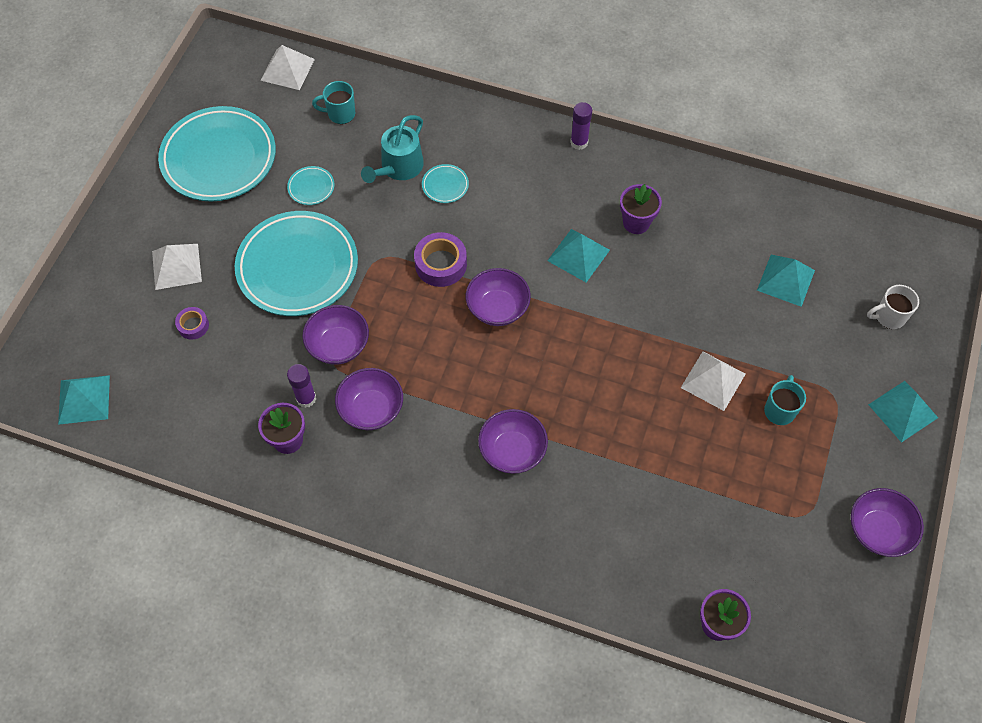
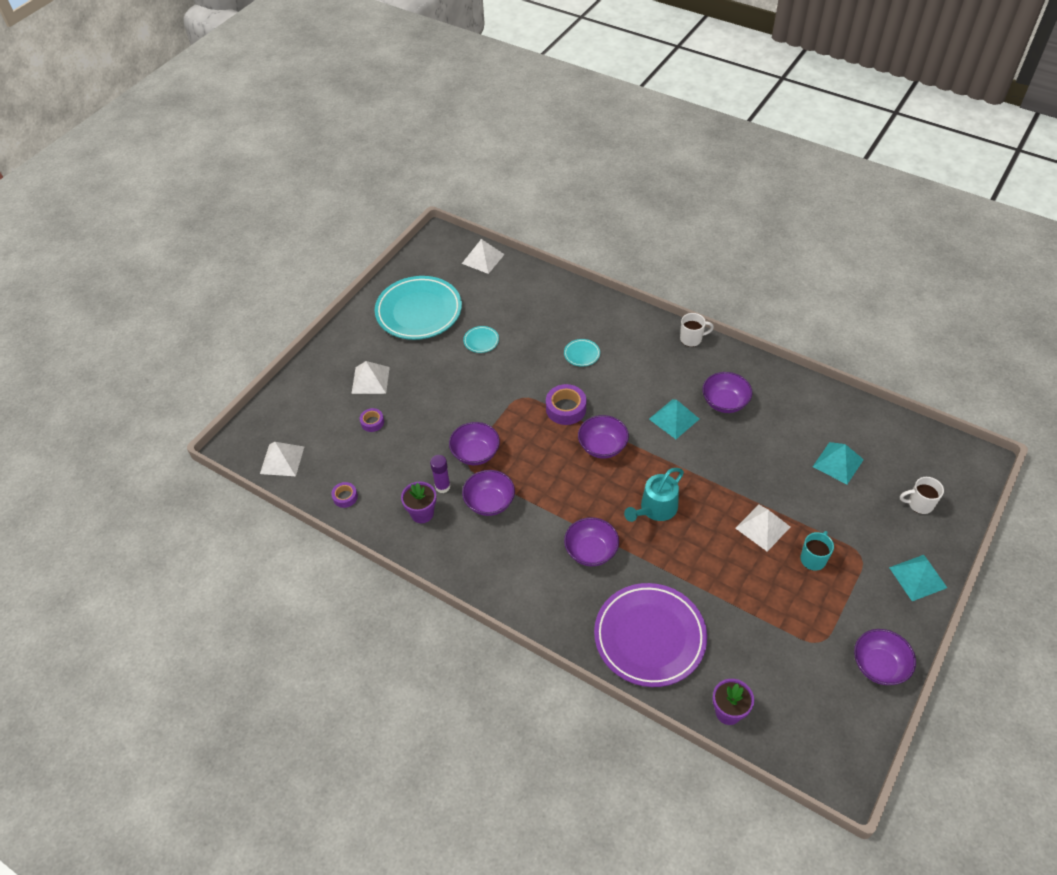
camera: 15 degrees right, 10 degrees down
turquoise pyramid [58,375,110,425] -> white pyramid [260,442,304,476]
turquoise plate [235,211,358,316] -> none
turquoise mug [312,81,355,124] -> none
turquoise watering can [361,115,424,183] -> turquoise watering can moved to [624,468,684,522]
purple glue stick [570,102,592,150] -> white mug [680,313,714,347]
purple flower pot [620,184,662,234] -> purple bowl [702,372,752,413]
none -> purple tape [331,482,358,508]
none -> purple plate [594,583,707,687]

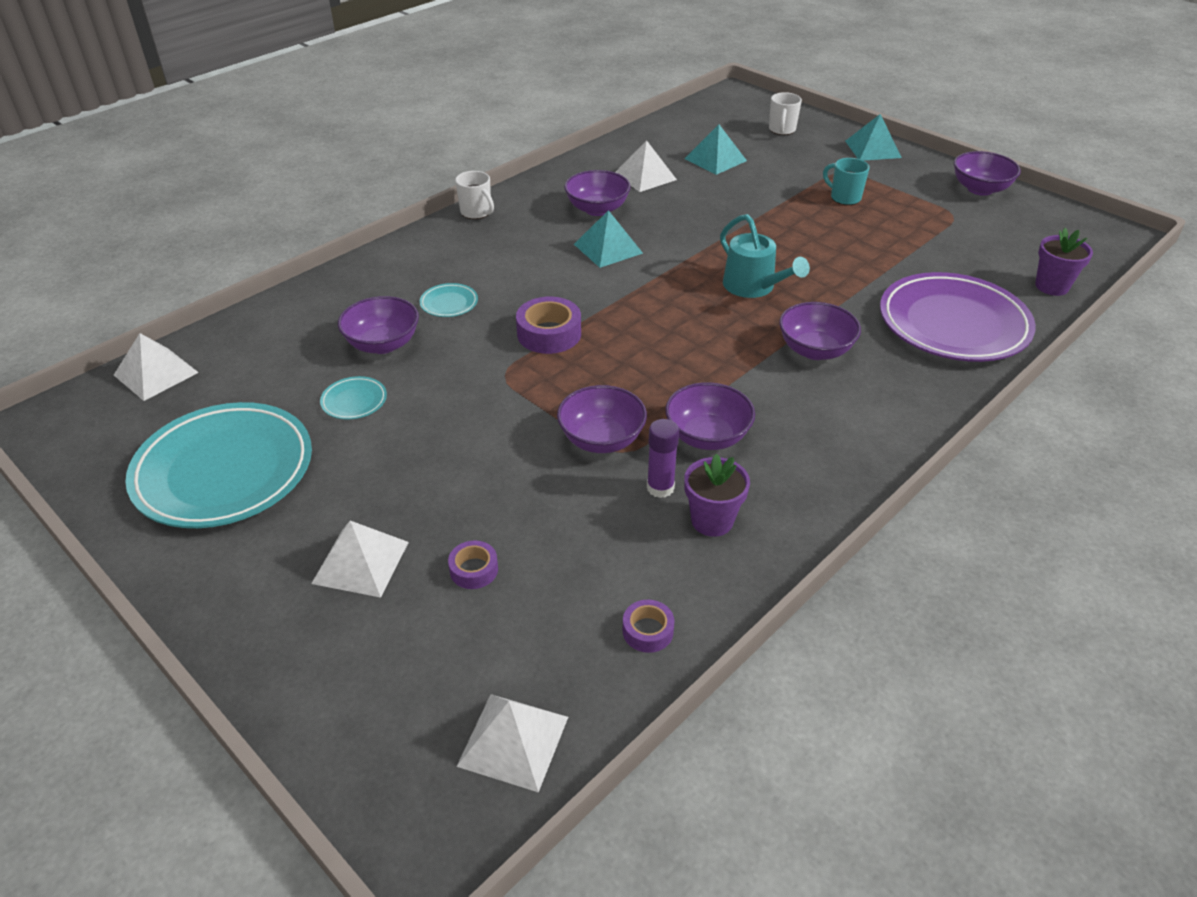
camera: 80 degrees left, 10 degrees down
purple bowl [578,415,629,459] -> purple bowl moved to [338,296,419,354]
white mug [680,313,714,347] -> white mug turned 135 degrees clockwise [455,171,494,219]
white pyramid [735,505,790,551] -> white pyramid moved to [615,140,677,192]

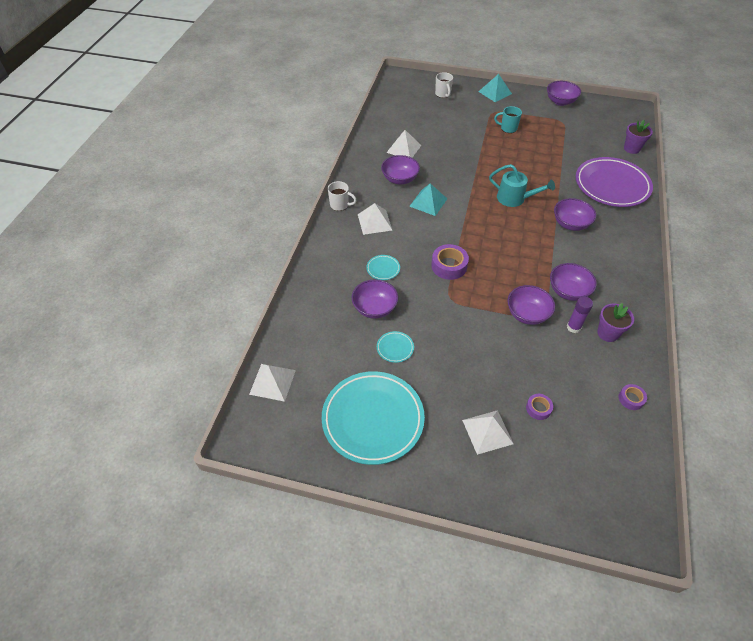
camera: 30 degrees left, 10 degrees up
white pyramid [456,694,568,792] -> white pyramid moved to [358,203,392,235]
turquoise pyramid [685,124,747,175] -> none

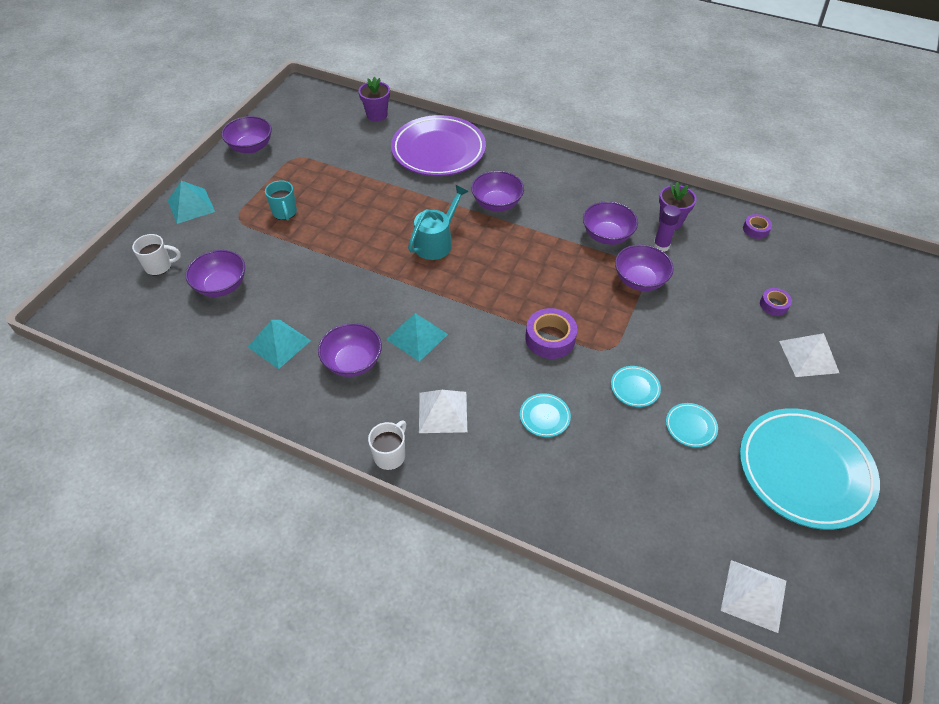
camera: 80 degrees left, 0 degrees up
purple bowl [352,279,398,319] -> purple bowl moved to [185,250,245,297]
white pyramid [386,130,422,158] -> turquoise pyramid [248,320,311,369]
turquoise mug [494,106,522,133] -> turquoise mug turned 45 degrees counterclockwise [265,180,297,220]
none -> turquoise plate [611,366,661,407]

